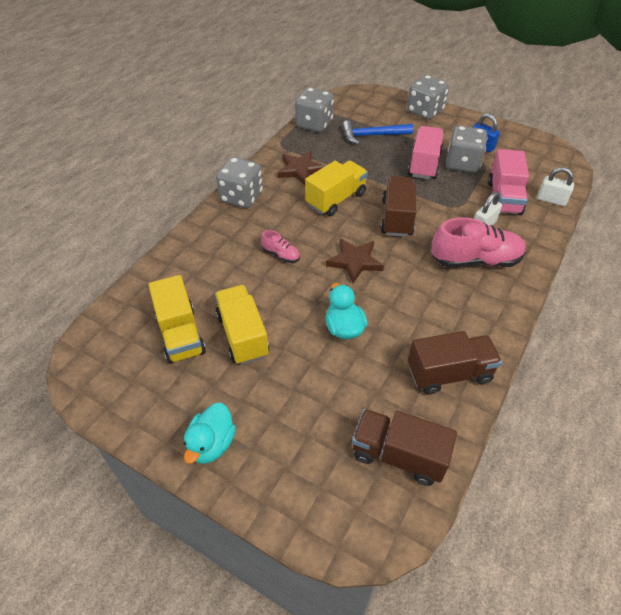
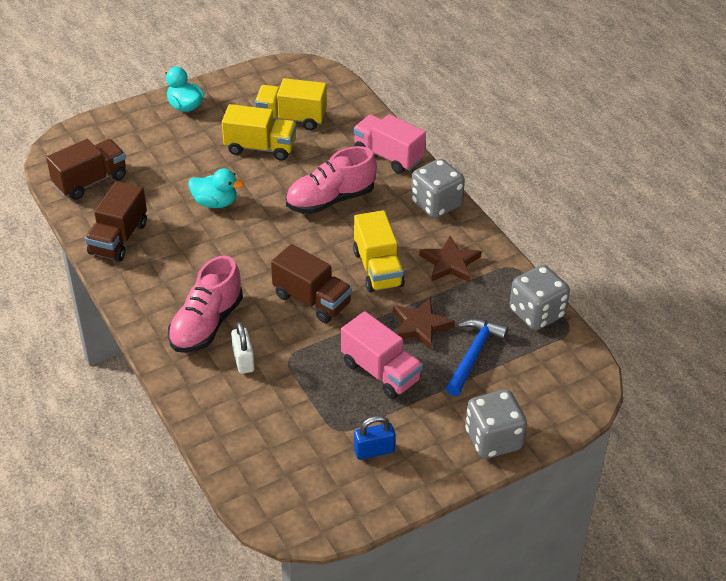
camera: 120 degrees right, 5 degrees down
pink shoe [261,230,300,263] -> pink shoe [286,146,377,214], size x2.11
brown star [326,238,384,283] -> brown star moved to [393,297,455,351]
grey dice [446,125,488,173] -> none
pink truck [488,149,529,215] -> pink truck moved to [353,114,426,174]
white padlock [537,167,574,206] -> none

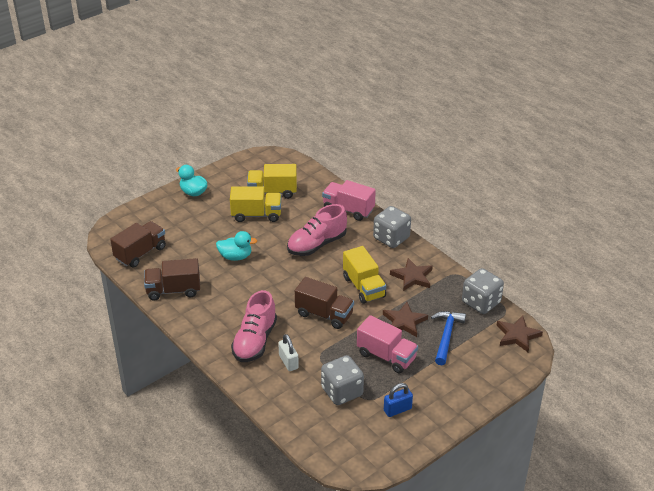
camera: 10 degrees left, 5 degrees down
brown truck [85,181,147,261] -> brown truck turned 75 degrees clockwise [144,258,200,301]
grey dice [465,389,527,459] -> grey dice moved to [321,355,364,405]
none -> brown star [496,316,543,352]

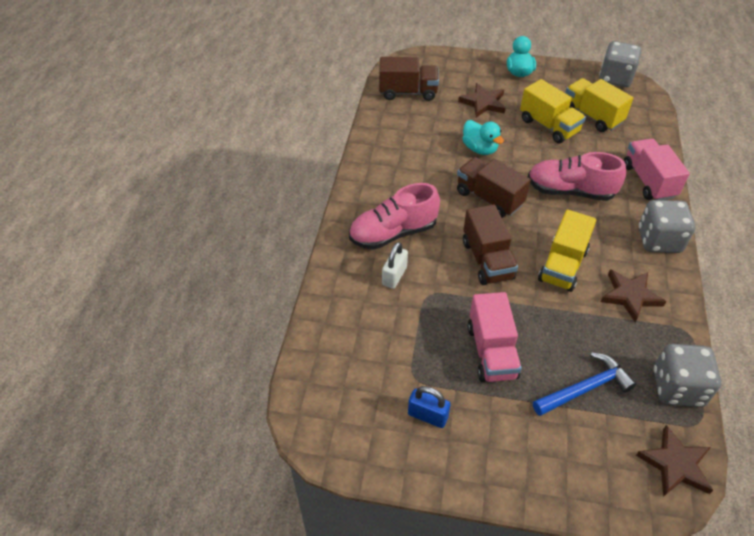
camera: 50 degrees right, 10 degrees up
brown truck [144,258,200,301] -> brown truck moved to [457,157,531,218]
grey dice [321,355,364,405] -> grey dice moved to [599,41,641,87]
brown star [383,302,428,337] -> brown star moved to [458,83,506,118]

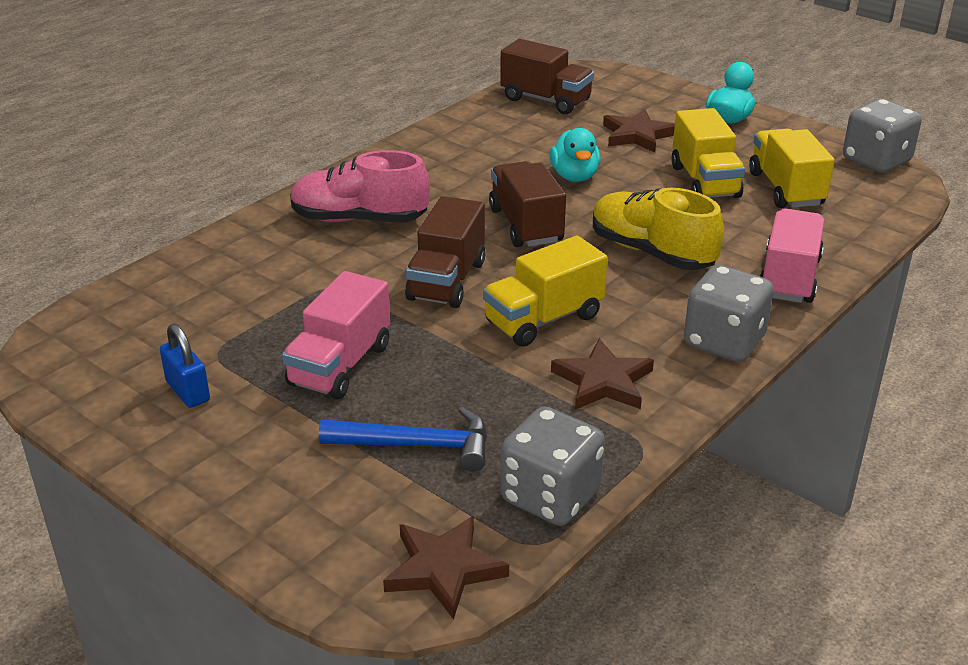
camera: 30 degrees right, 15 degrees down
white padlock [382,242,408,289] -> none
pink shoe [528,152,626,201] -> yellow shoe [593,188,724,270]

